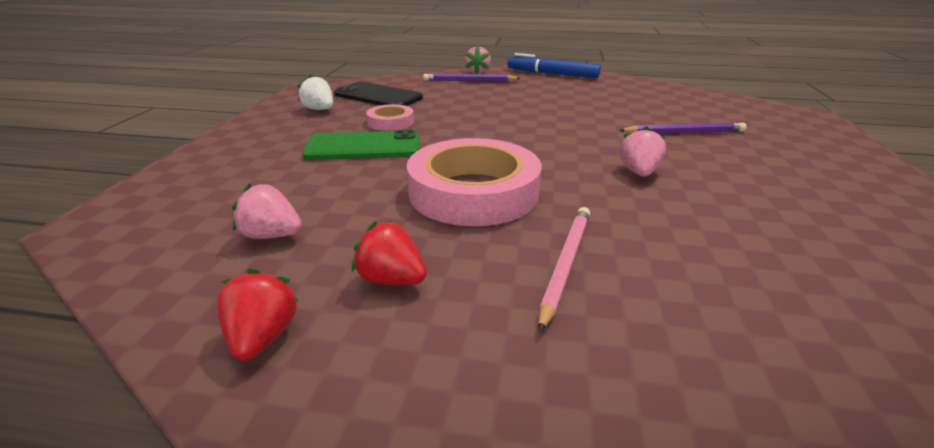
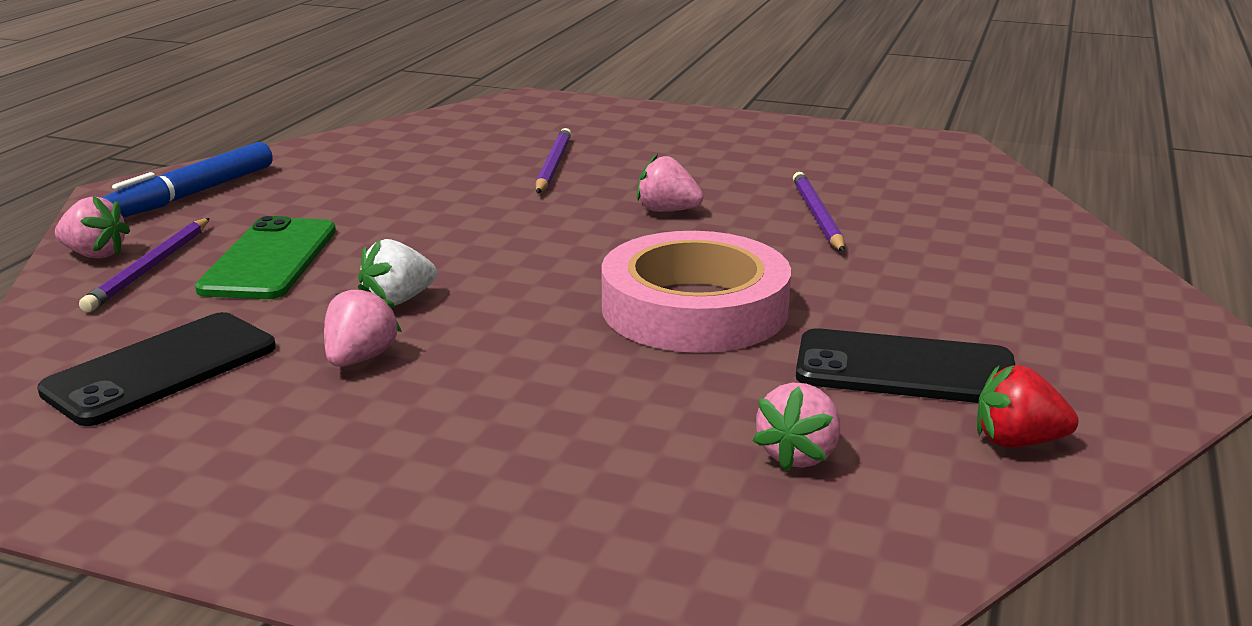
camera: 80 degrees left, 5 degrees down
white strawberry [298,75,333,110] -> white strawberry moved to [358,239,437,306]
green phone [302,130,420,160] -> green phone moved to [195,216,336,299]
red strawberry [352,221,427,285] -> black phone [796,328,1015,403]
pink tape [366,104,414,131] -> pink strawberry [324,284,402,367]
pink pencil [538,207,590,332] -> none
none -> purple pencil [793,172,845,252]

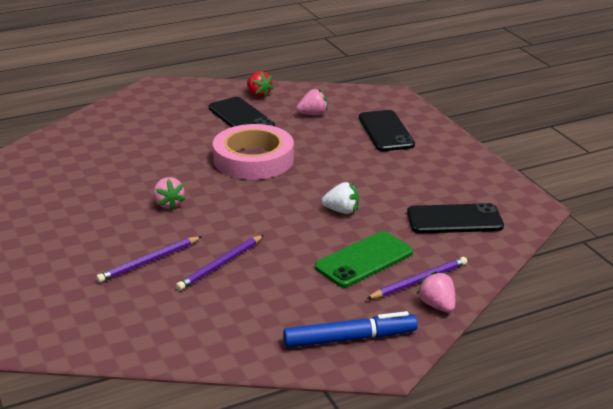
camera: 135 degrees left, 5 degrees up
pink strawberry [324,284,402,367] -> none
purple pencil [793,172,845,252] -> purple pencil moved to [176,235,264,290]
none -> black phone [359,110,415,151]

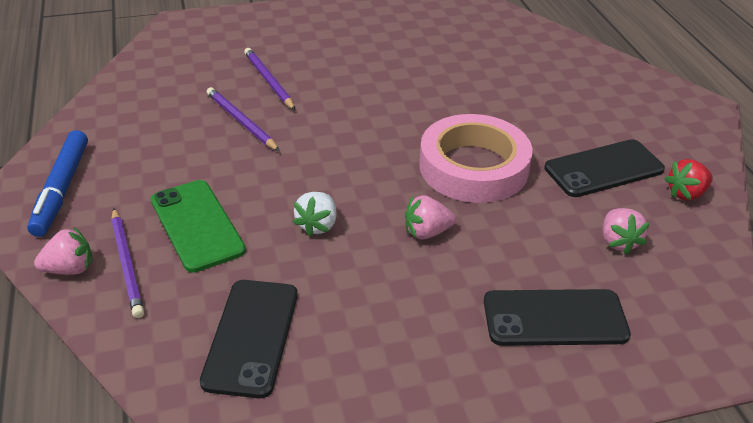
camera: 100 degrees right, 10 degrees up
pink strawberry [153,177,185,210] -> pink strawberry moved to [405,195,456,239]

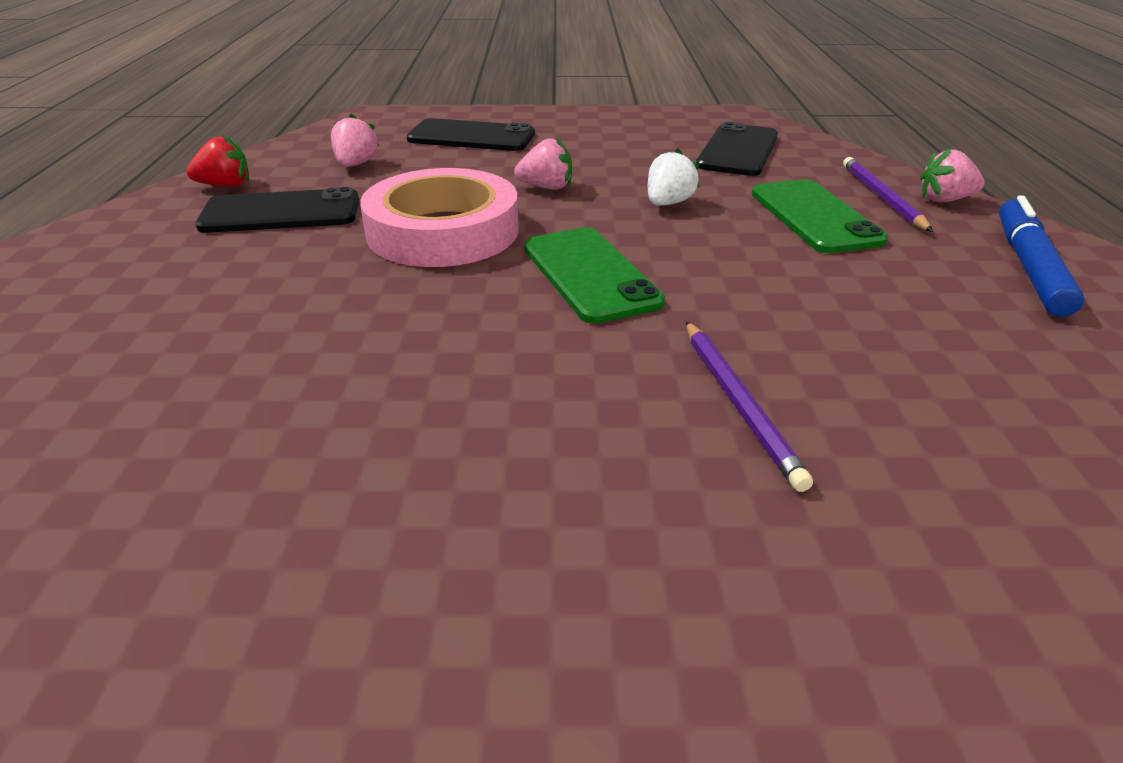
camera: 165 degrees left, 5 degrees down
purple pencil [207,87,280,151] -> none
none -> green phone [524,227,665,324]

